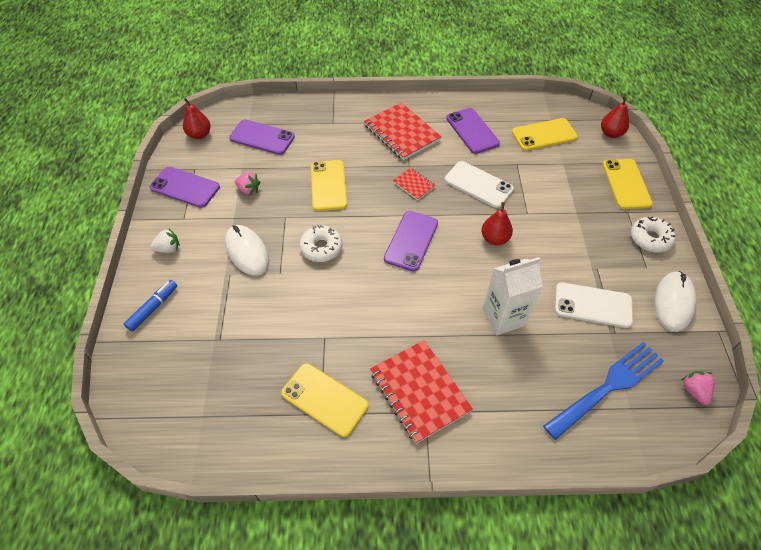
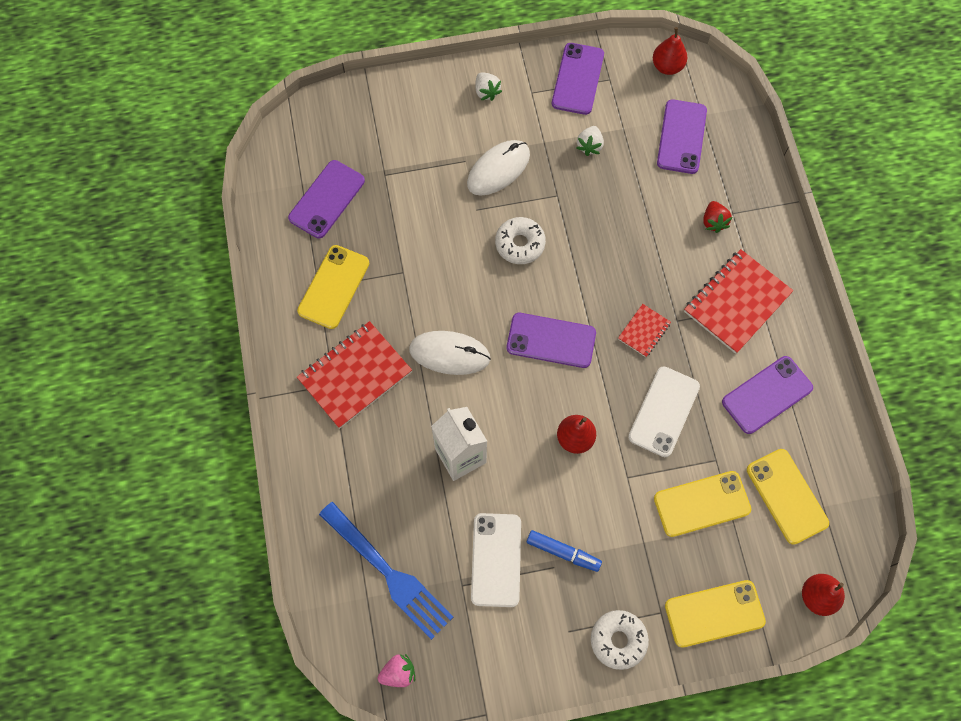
camera: 80 degrees right, 15 degrees up
blue marker [124,280,177,332] -> blue marker moved to [526,530,602,572]
pink strawberry [235,173,260,195] -> white strawberry [576,126,604,156]
yellow phone [311,160,347,211] -> yellow phone moved to [654,471,751,537]
white mouse [655,271,696,332] -> white mouse moved to [409,331,491,375]
none -> purple phone [288,160,365,238]
none -> red strawberry [703,201,732,233]

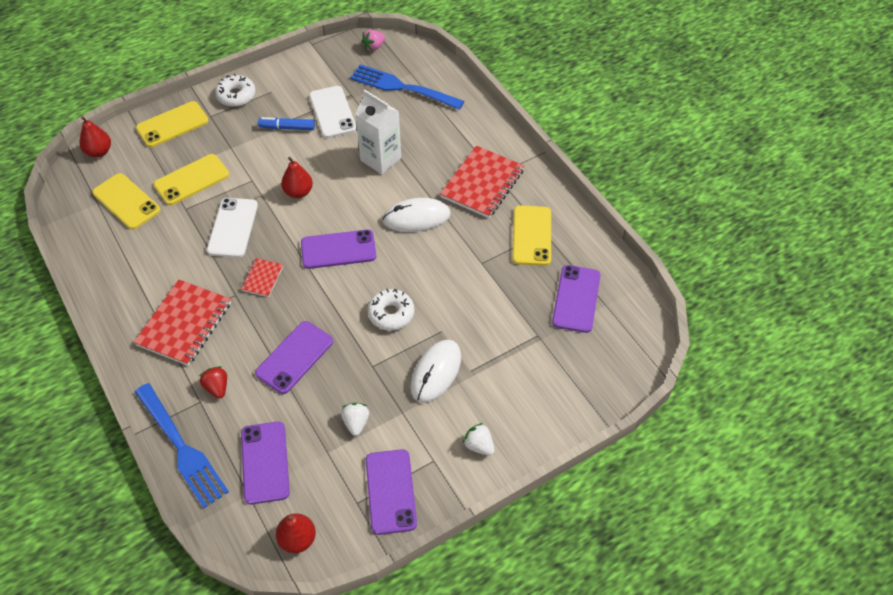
camera: 160 degrees right, 15 degrees down
purple phone [722,356,813,434] -> purple phone moved to [255,321,333,394]
none -> blue fork [135,383,229,508]

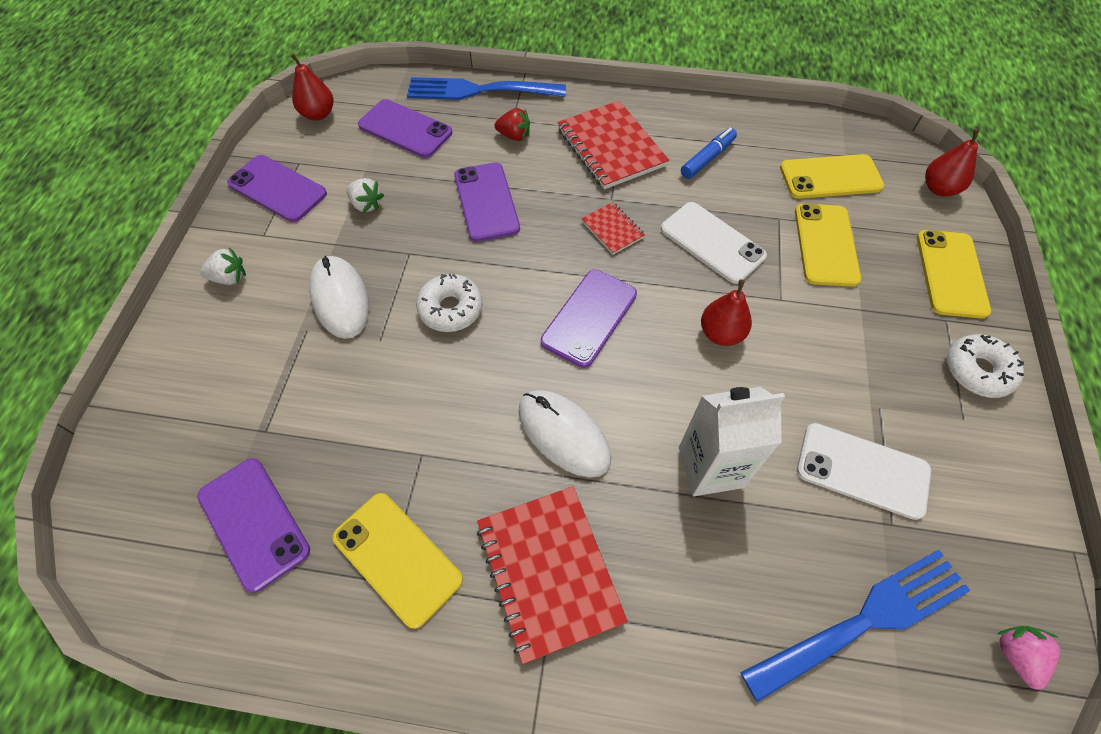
camera: 130 degrees right, 5 degrees up
blue marker [258,117,315,130] -> blue marker moved to [681,127,737,179]
white mouse [382,198,451,232] -> white mouse turned 75 degrees counterclockwise [518,390,611,478]

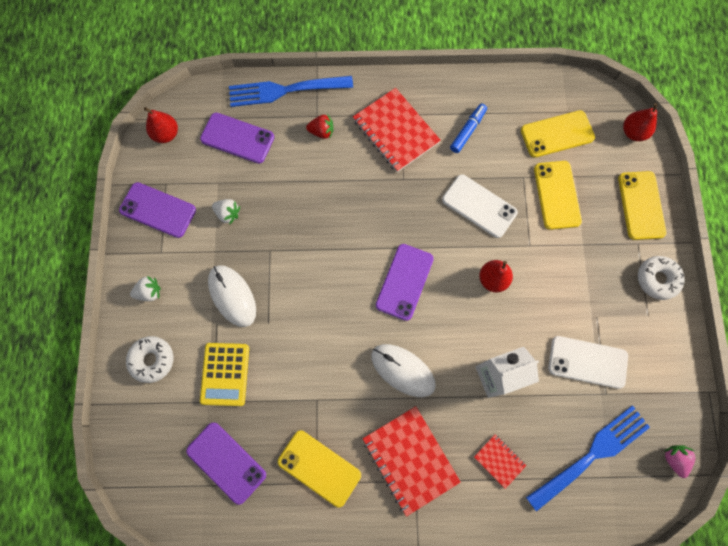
camera: 10 degrees left, 15 degrees up
white donut [416,273,483,332] -> white donut moved to [126,336,174,383]
purple phone [454,162,520,242] -> none
red notebook [581,202,645,255] -> red notebook moved to [474,434,526,489]
none -> yellow calculator [200,343,249,406]

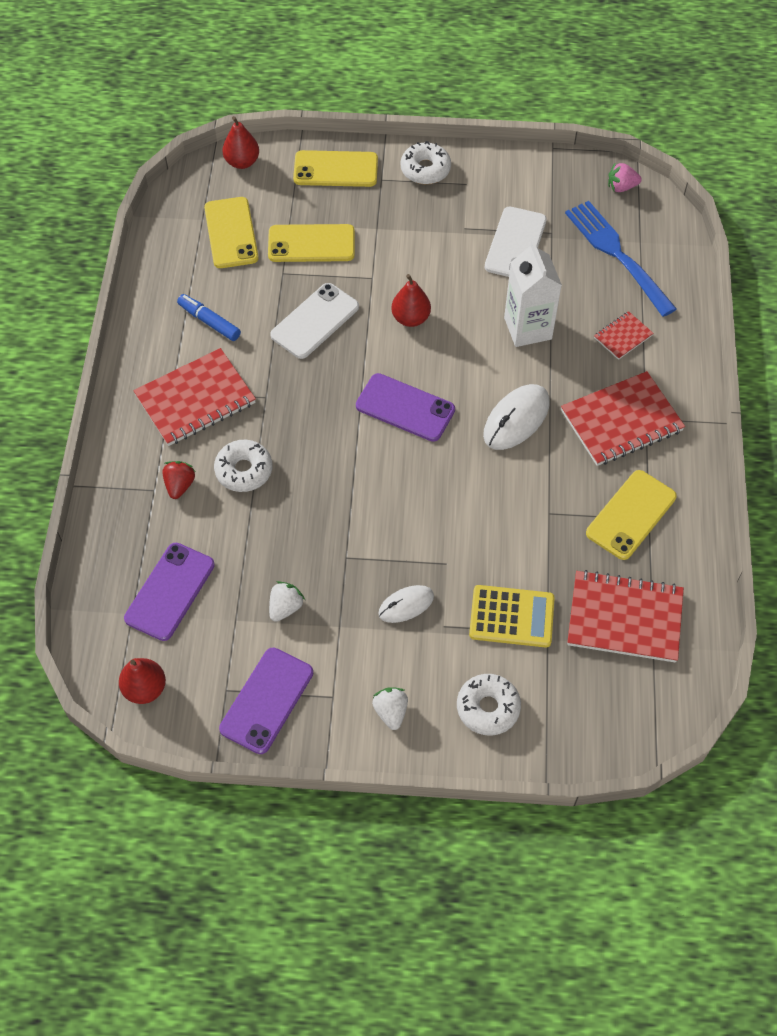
camera: 85 degrees left, 15 degrees down
purple phone [186,422,266,505] -> red notebook [567,570,684,663]
white mouse [208,265,256,327] -> white mouse [378,585,434,623], size x0.63
blue fork [229,76,353,107] -> none
none -> white donut [214,440,272,492]

